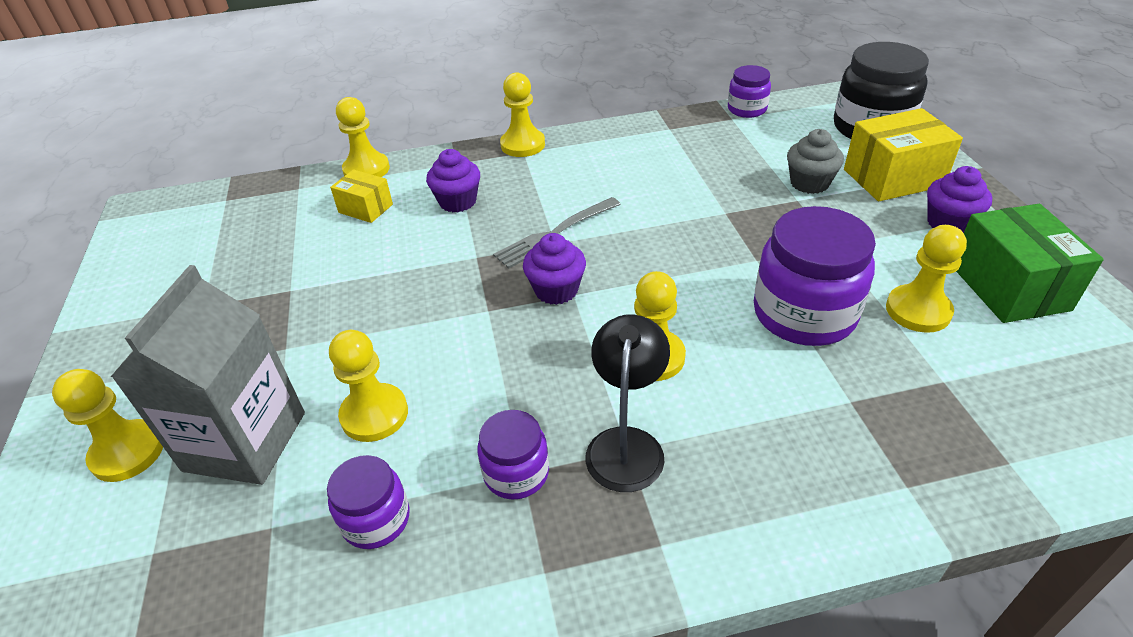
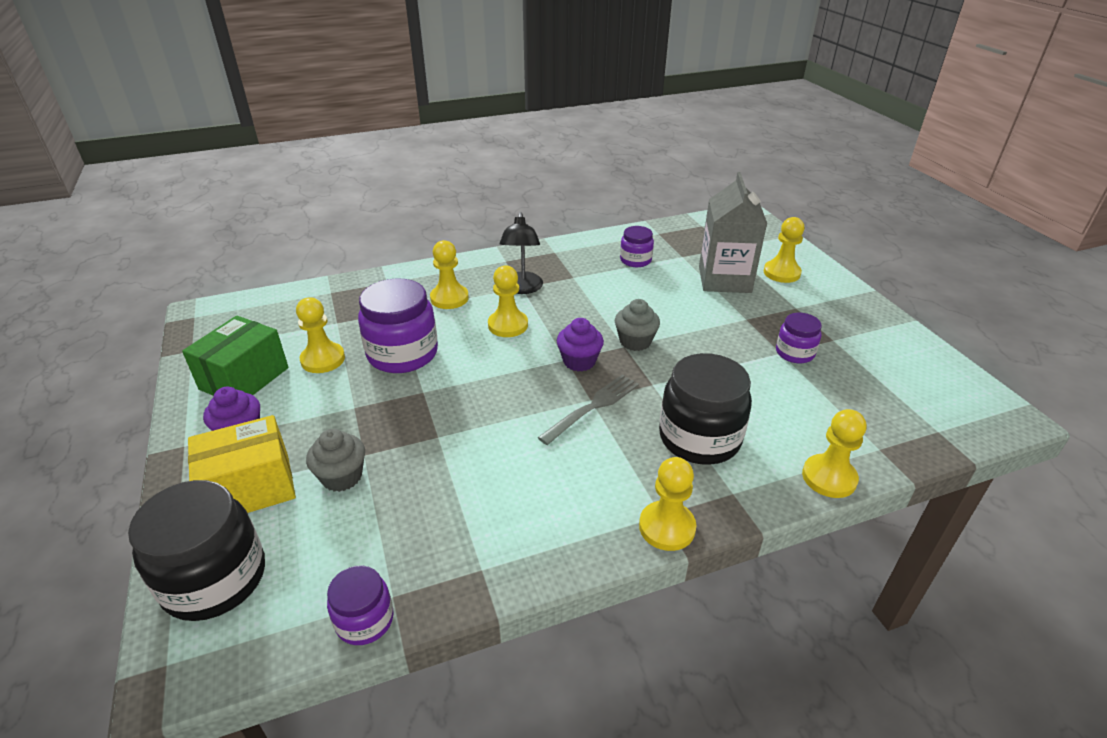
camera: 170 degrees right, 5 degrees down
yellow pawn [329,330,408,442] -> yellow pawn moved to [430,240,469,309]
yellow box [330,169,393,223] -> none
purple cupcake [426,149,480,213] -> black jar [659,353,752,465]
purple jar [477,410,549,500] -> purple jar moved to [776,313,822,363]
green box [956,204,1104,323] -> green box turned 45 degrees clockwise [182,316,289,396]
none -> grey cupcake [615,299,660,351]

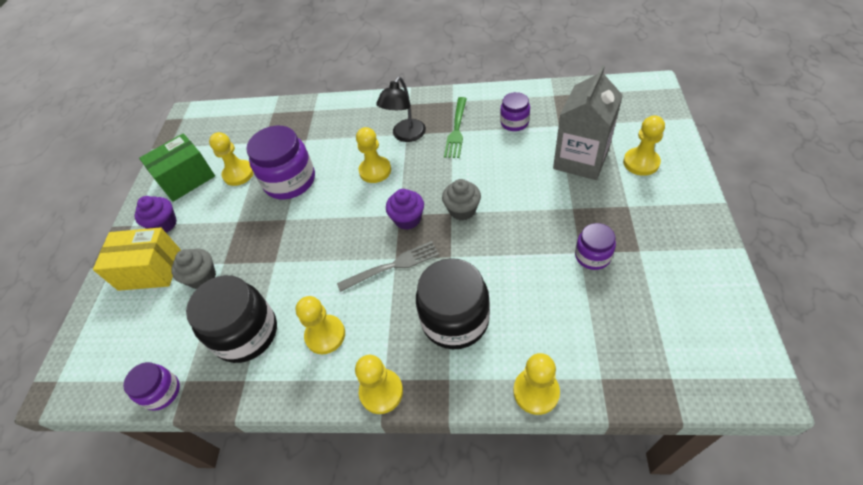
camera: 30 degrees right, 15 degrees up
black jar [128,480,265,621] -> black jar moved to [186,275,277,363]
yellow pawn [430,240,469,309] -> yellow pawn moved to [296,296,345,354]
none -> green fork [444,97,467,158]

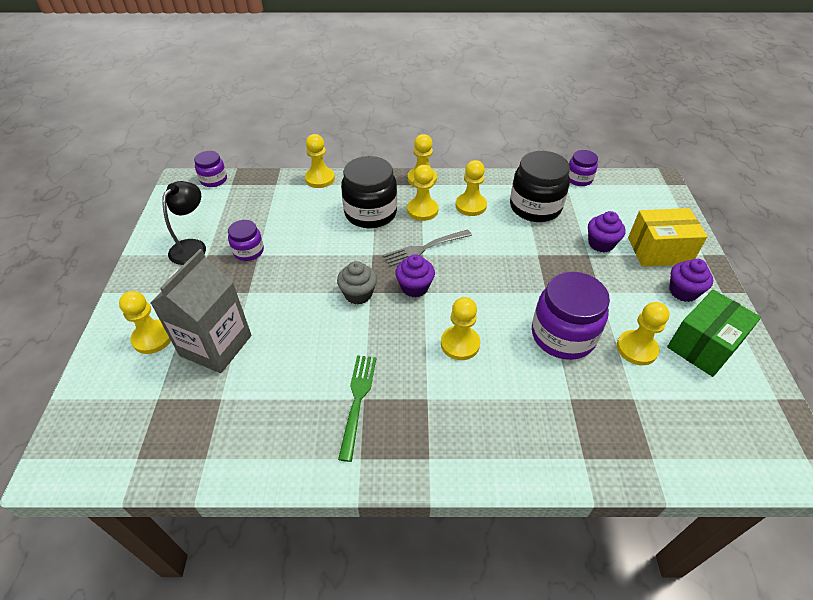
camera: 170 degrees right, 5 degrees down
grey cupcake [171,249,216,289] -> purple cupcake [588,211,626,252]
black lamp [376,77,426,142] -> black lamp moved to [162,181,206,265]
purple jar [500,92,530,131] -> purple jar moved to [194,151,227,187]
none -> yellow pawn [407,165,438,221]

